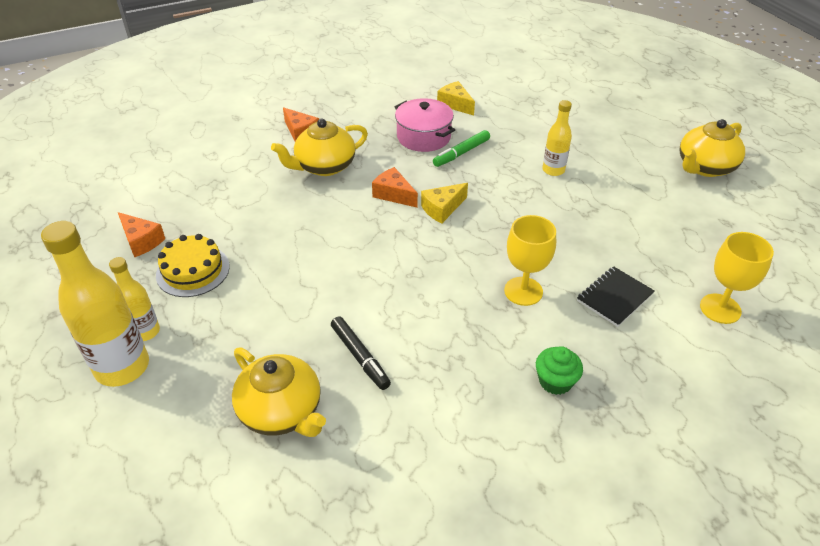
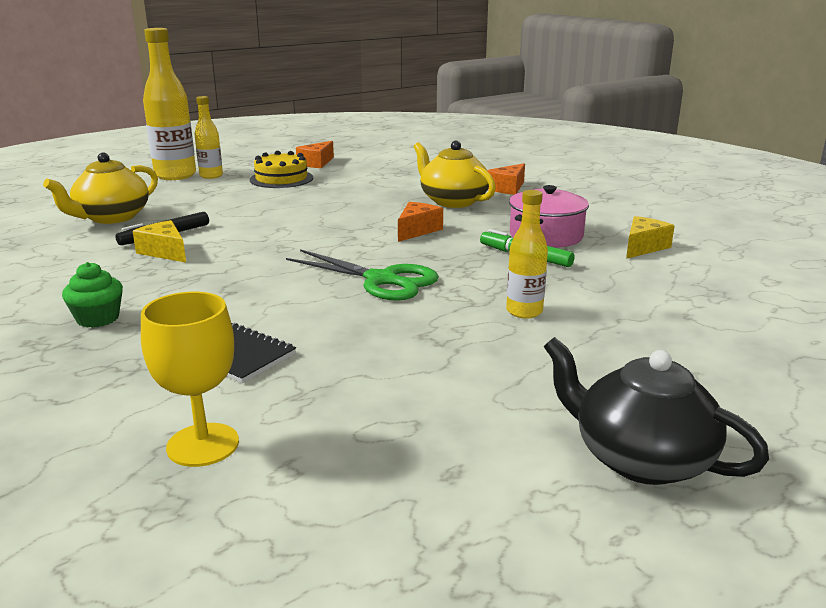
camera: 80 degrees right, 20 degrees down
yellow cheese [421,183,468,223] -> yellow cheese moved to [132,220,186,263]
yellow goblet [504,215,556,306] -> none
yellow teapot [680,119,745,177] -> black teapot [544,337,769,485]
none -> green scissors [286,249,439,301]

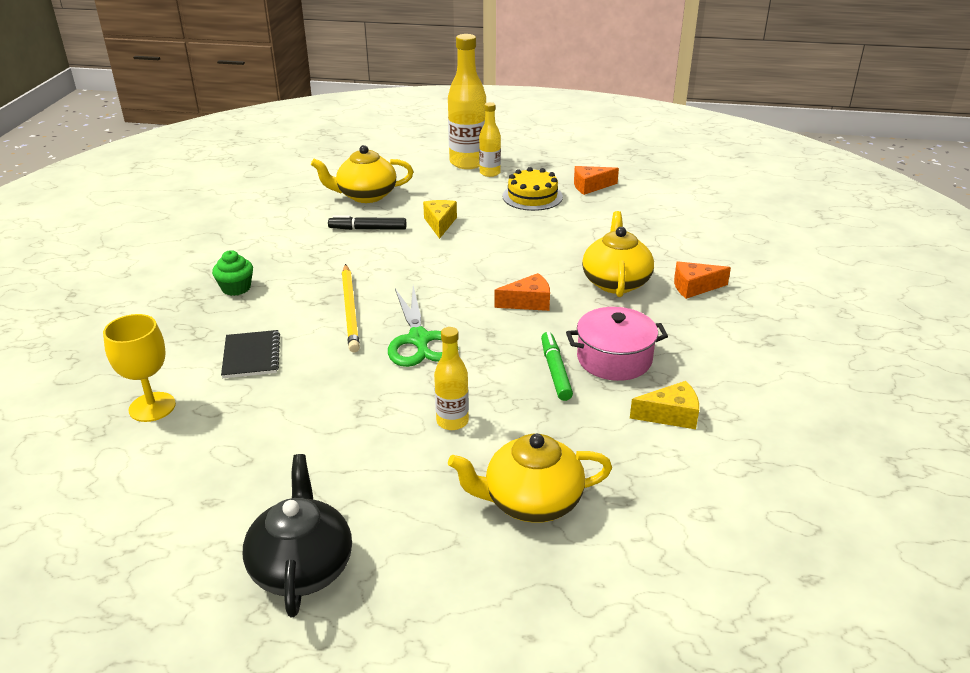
camera: 45 degrees right, 10 degrees up
yellow cheese [132,220,186,263] -> yellow cheese moved to [423,200,457,239]
none -> yellow pencil [342,264,360,353]
none -> yellow teapot [448,434,612,523]

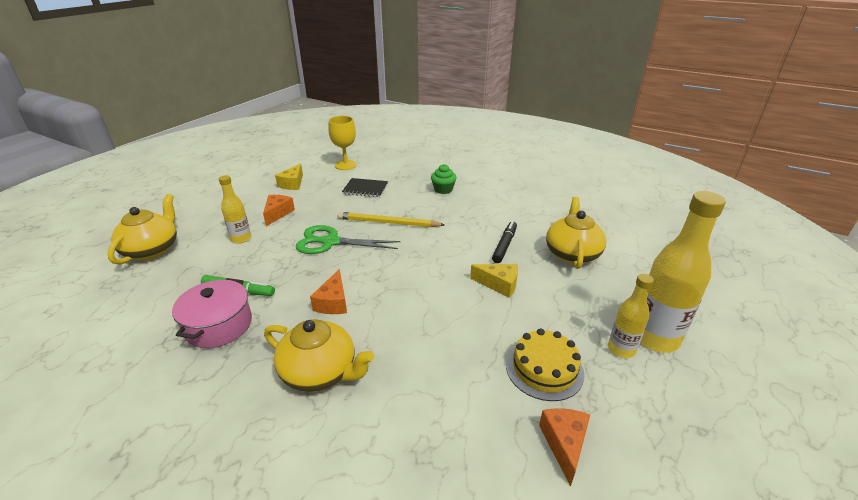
camera: 110 degrees right, 0 degrees up
black teapot [243,454,352,617] -> none
yellow cheese [630,381,699,429] -> yellow cheese moved to [275,163,303,190]
orange cheese [674,261,731,299] -> orange cheese moved to [263,195,295,226]

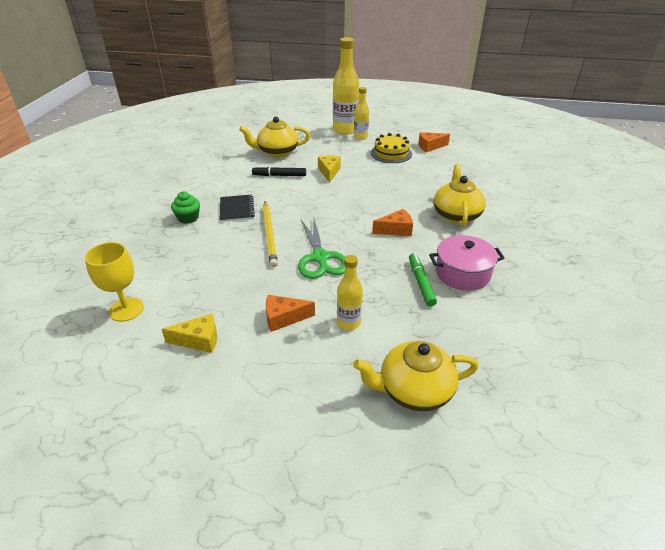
camera: 110 degrees left, 5 degrees up
black notebook [342,178,388,198] -> black notebook moved to [220,195,255,222]

